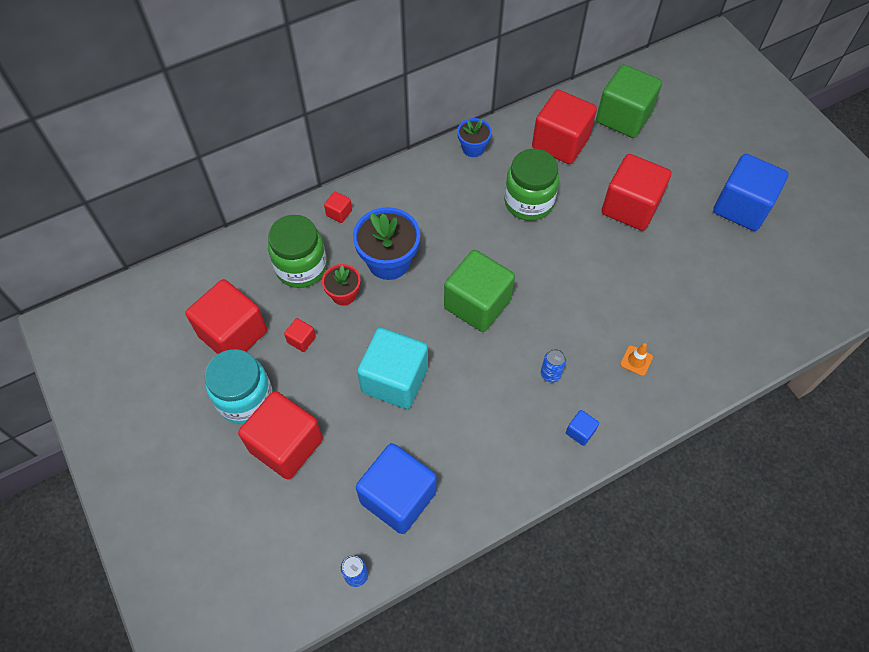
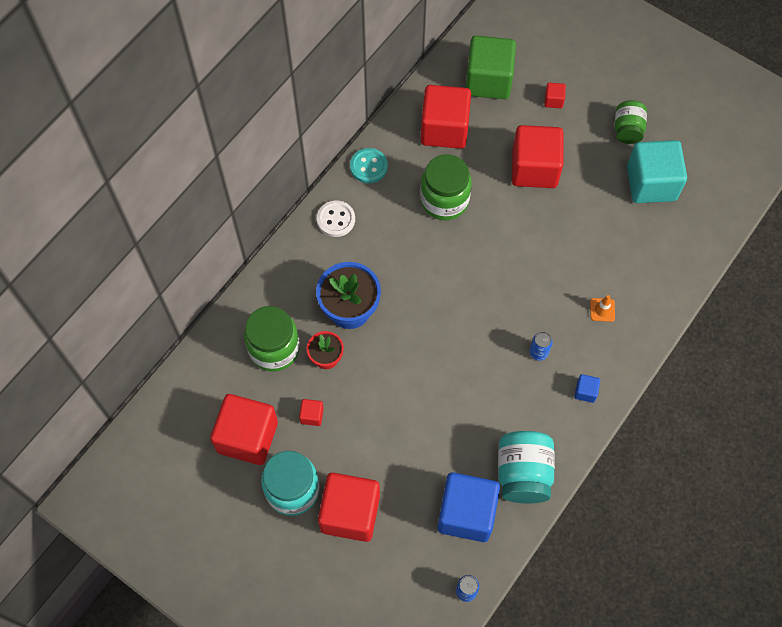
camera: 25 degrees left, 5 degrees up
red cube [324,192,352,223] -> red cube moved to [544,83,566,109]
turquoise cube [357,328,428,409] -> turquoise cube moved to [627,140,687,203]
green cube [444,250,515,332] -> none
blue flower pot [457,118,492,157] -> turquoise button [350,148,388,183]
blue cube [713,154,789,231] -> green jar [615,100,647,144]
none -> white button [317,201,355,237]
none -> turquoise jar [498,431,555,503]

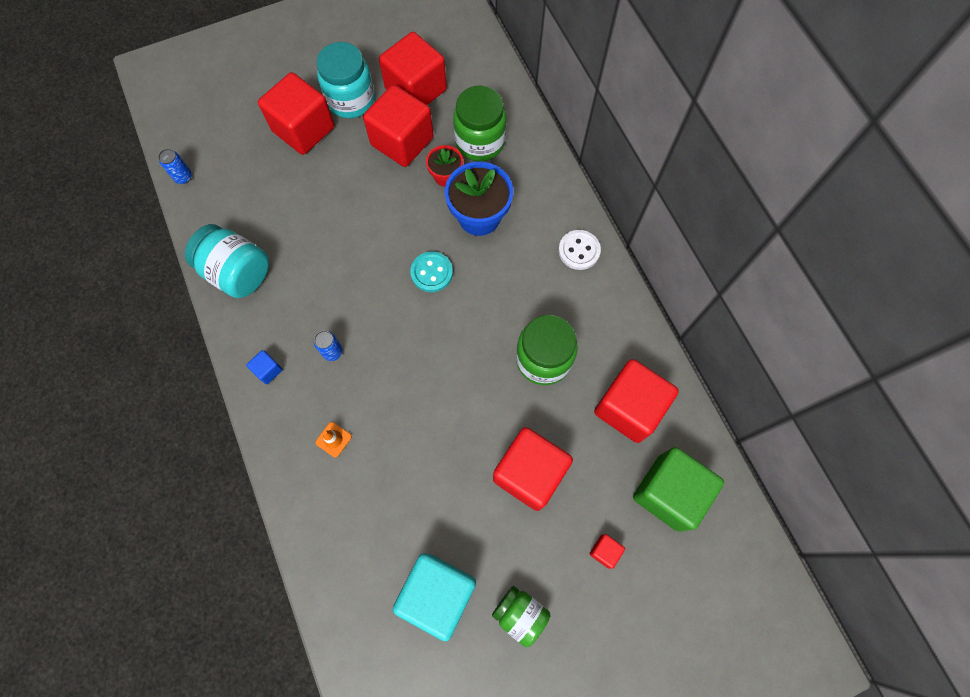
camera: 120 degrees right, 5 degrees up
red cube [299,399,324,426] -> red cube [363,85,434,167], size x2.41
turquoise button [350,148,388,183] -> turquoise button moved to [410,251,453,292]
blue cube [437,472,500,542] -> none

